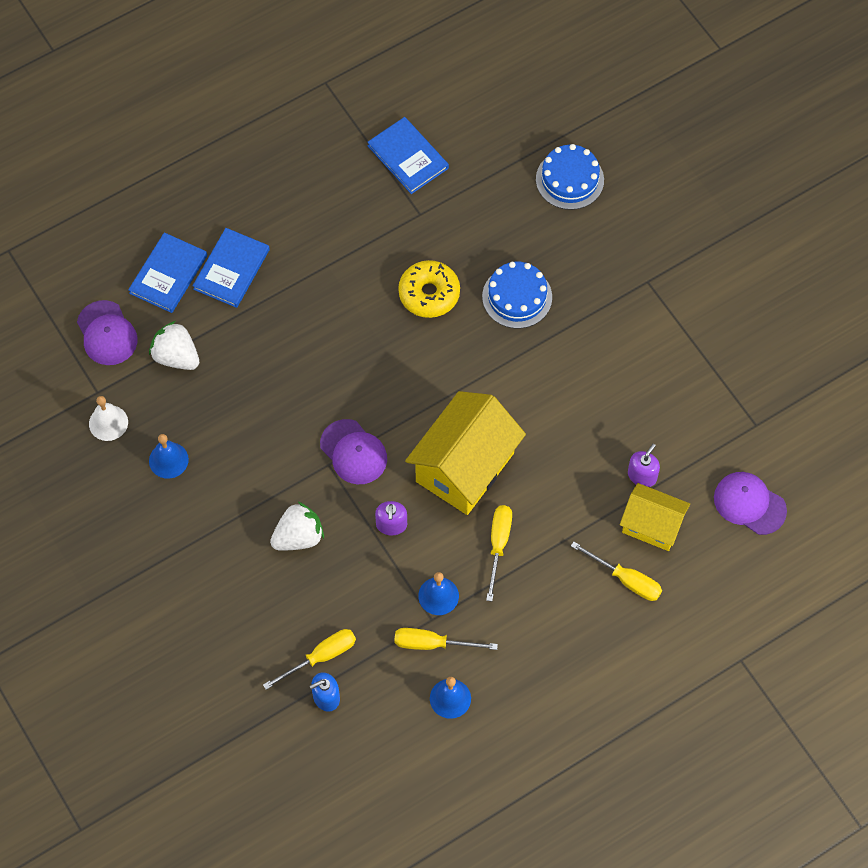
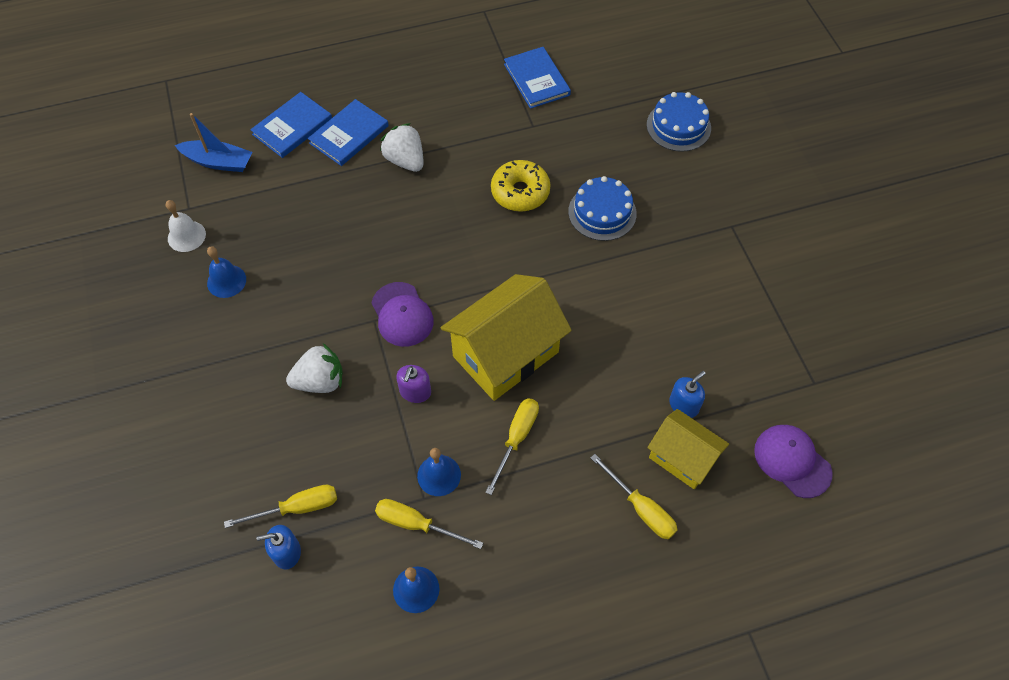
camera: 15 degrees right, 5 degrees down
purple cap [77,300,137,365] -> blue boat [175,113,252,172]
white strawberry [149,321,199,370] -> white strawberry moved to [380,123,424,172]
purple soap dispenser [628,444,660,487] -> blue soap dispenser [669,371,706,418]

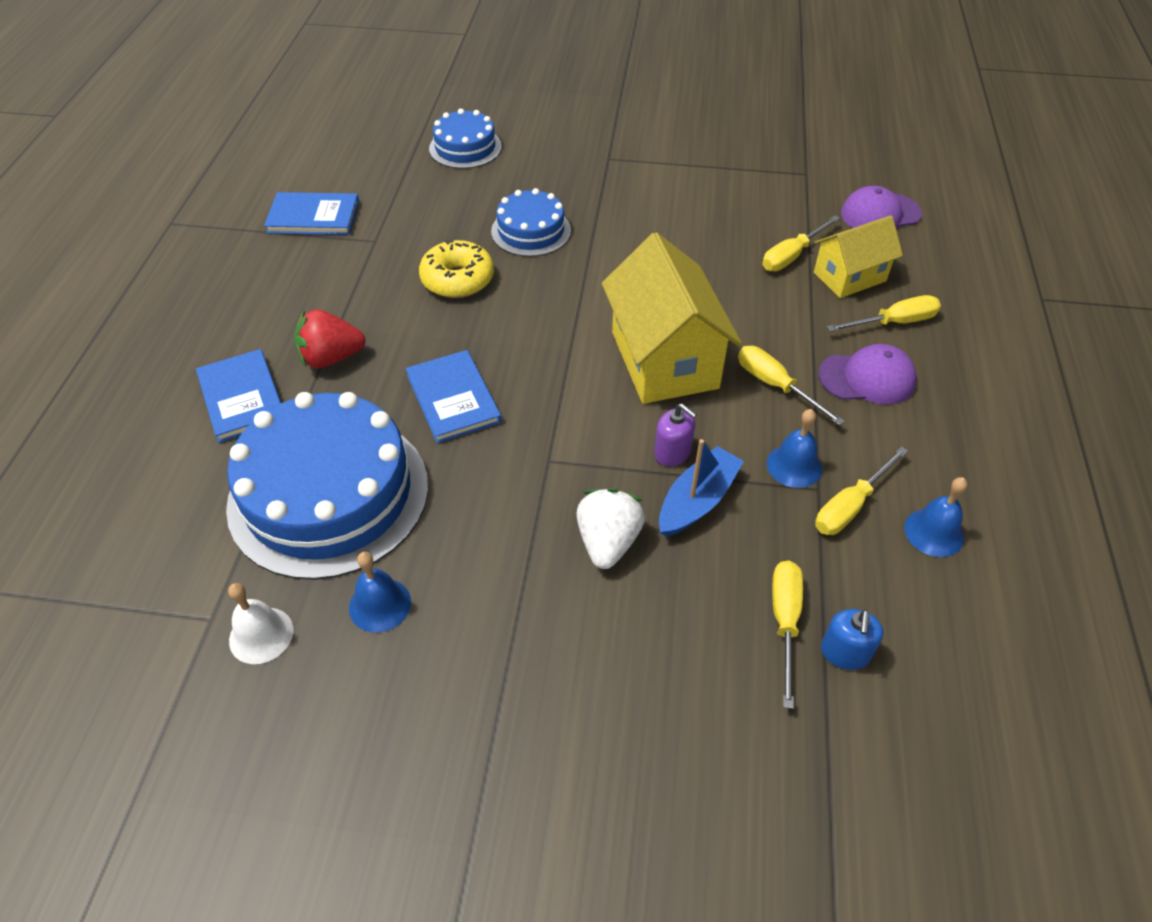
camera: 65 degrees left, 10 degrees down
blue boat [175,113,252,172] -> blue boat moved to [659,439,744,537]
blue book [250,92,332,158] -> blue book moved to [406,350,502,443]
purple cap [372,282,434,347] -> purple cap moved to [818,344,917,405]
white strawberry [380,123,424,172] -> red strawberry [294,309,366,368]
blue soap dispenser [669,371,706,418] -> yellow screwdriver [762,215,840,271]
none -> blue cake [226,392,428,580]

